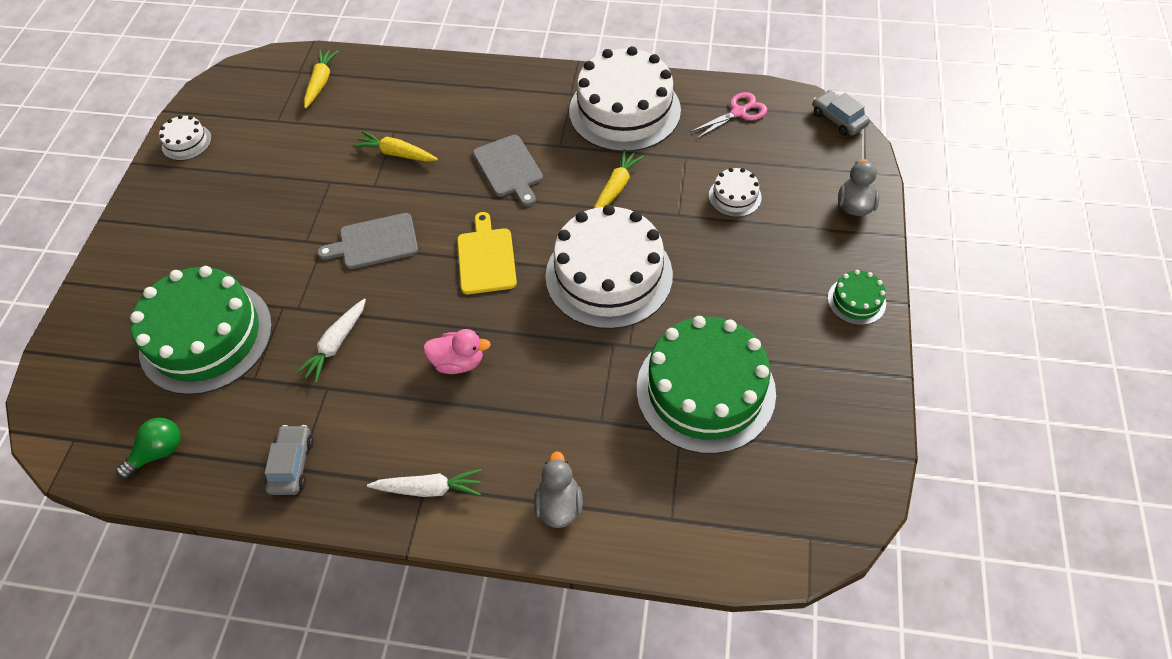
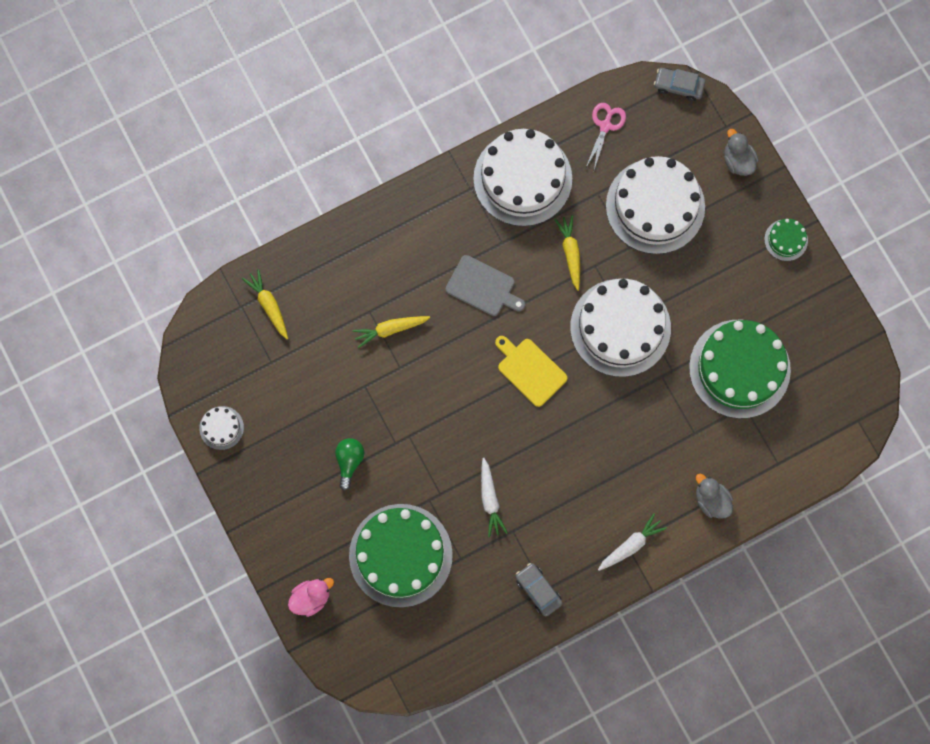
camera: 40 degrees left, 20 degrees up
green light bulb [116,418,181,479] -> green light bulb moved to [335,438,364,490]
grey cutting board [317,213,418,269] -> none
pink duck [423,329,491,374] -> pink duck moved to [288,578,334,617]
white cake [709,168,762,217] -> white cake [606,156,705,254], size x2.29

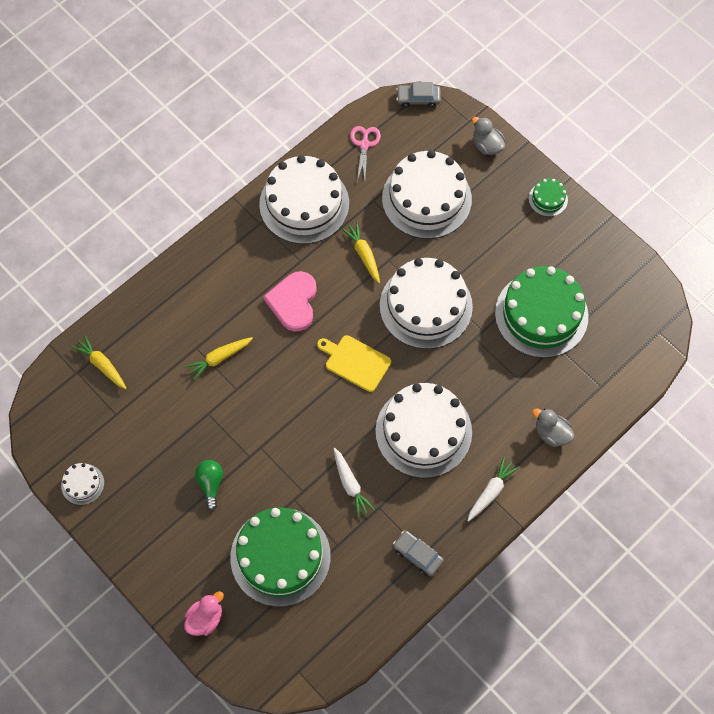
camera: 15 degrees left, 10 degrees down
grey cutting board [446,255,525,316] -> pink heart [263,271,317,332]
none -> white cake [375,383,472,478]

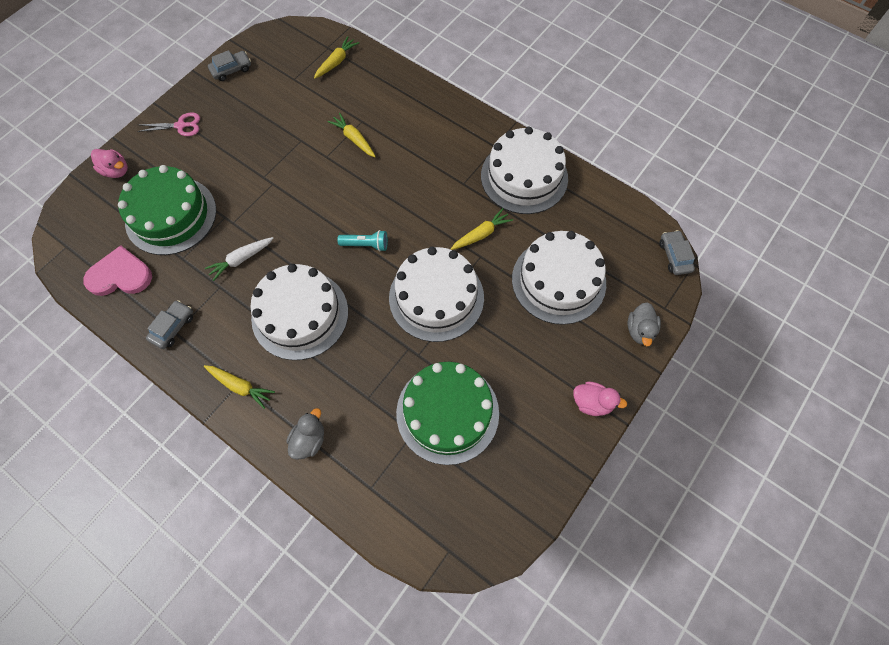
camera: 80 degrees right, 0 degrees up
white cake [61,463,104,505] -> grey car [208,50,251,81]
green light bulb [195,460,223,511] -> none
pink heart [263,271,317,332] -> pink heart moved to [83,245,152,296]
yellow cutting board [317,335,391,392] -> turquoise flashlight [337,230,388,252]
pink scissors [350,126,381,181] -> pink scissors moved to [137,112,200,136]
white carrot [467,457,519,521] -> yellow carrot [204,365,275,409]
grey duck [472,117,505,155] -> grey duck turned 150 degrees clockwise [628,302,661,346]
green cake [529,178,568,217] -> pink duck [573,382,627,416]

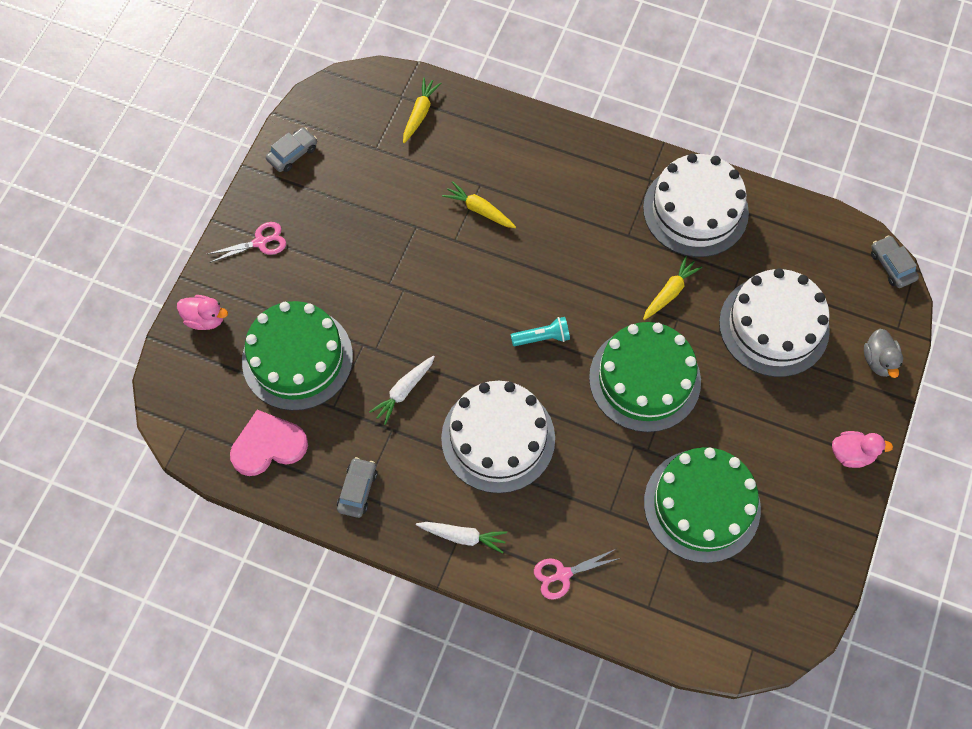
camera: 15 degrees left, 0 degrees up
yellow carrot [204,365,275,409] -> white carrot [416,522,507,554]
grey duck [286,408,324,460] -> pink scissors [534,549,621,599]
white cake [389,247,484,342] -> green cake [589,322,701,432]

